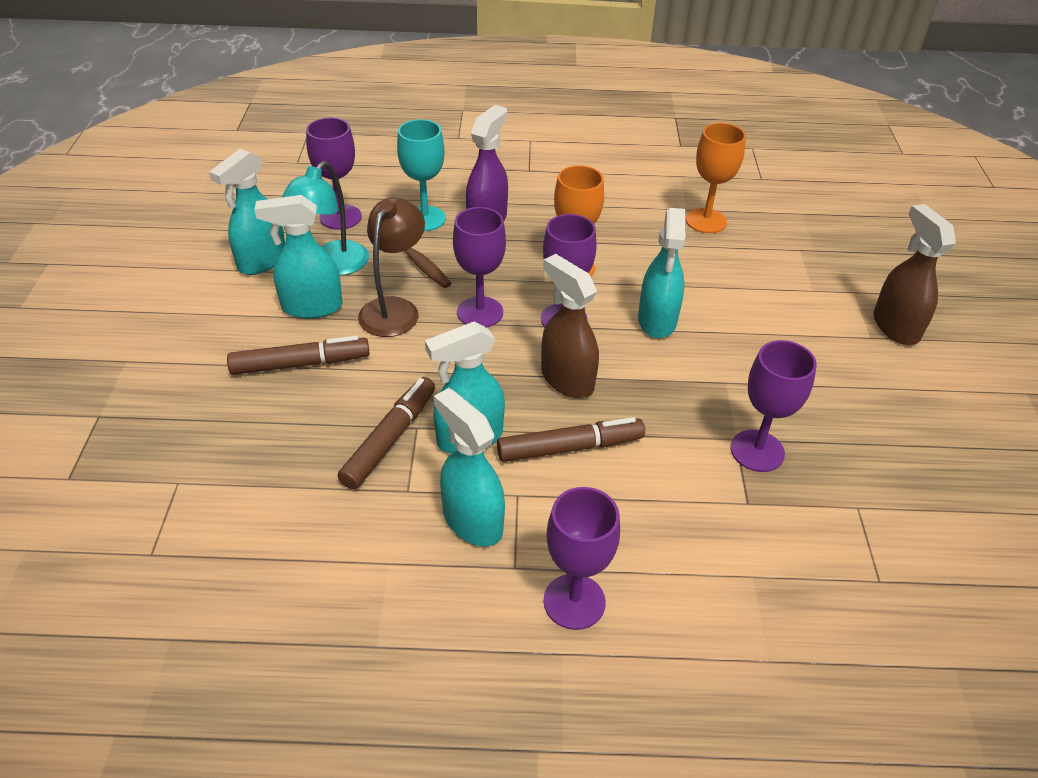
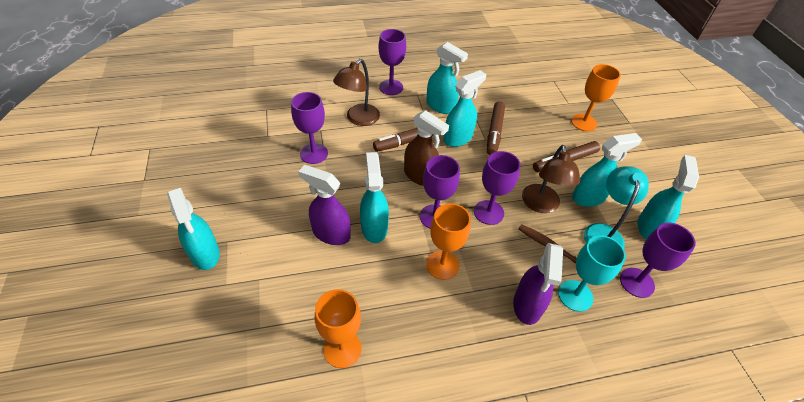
camera: 165 degrees right, 5 degrees up
brown spray bottle [873,204,956,345] -> turquoise spray bottle [167,188,220,270]
none -> purple spray bottle [298,165,351,245]
none -> brown lamp [333,59,380,126]
none -> orange goblet [571,64,621,131]

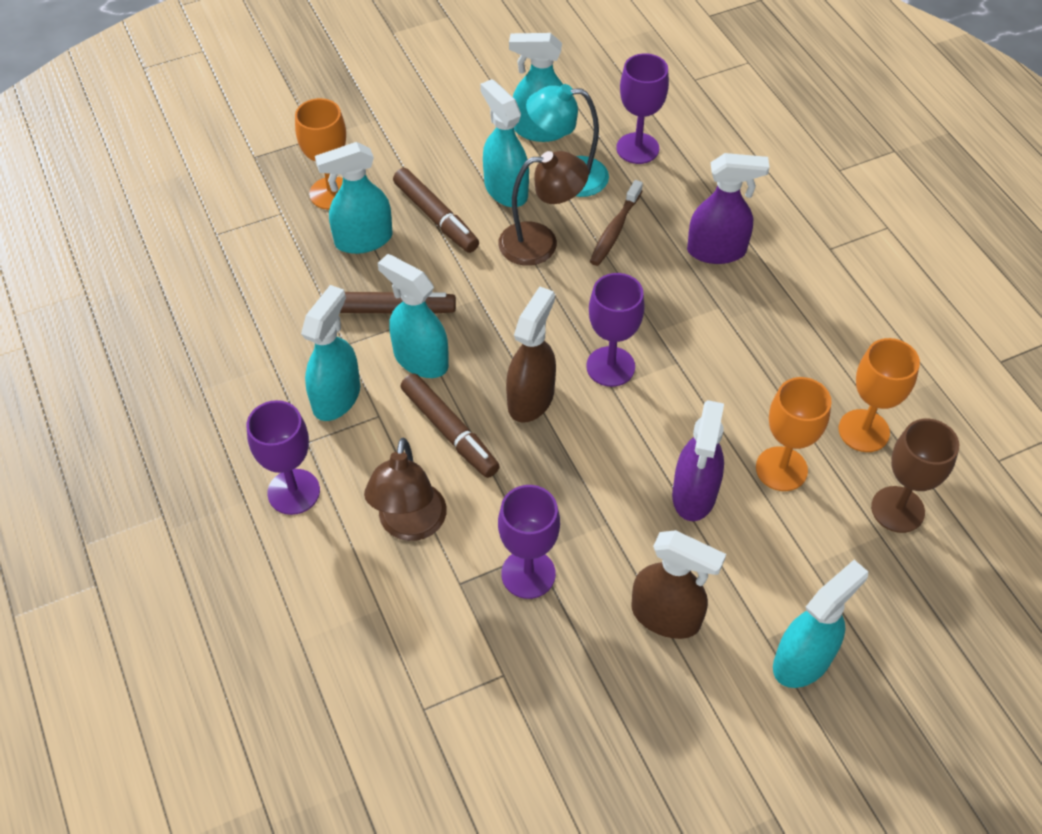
camera: 100 degrees left, 5 degrees up
brown lamp [333,59,380,126] -> brown lamp turned 75 degrees clockwise [364,438,447,541]
turquoise spray bottle [360,152,389,243] -> turquoise spray bottle moved to [315,142,393,254]
orange goblet [426,203,471,280] -> orange goblet moved to [756,377,832,491]
purple goblet [474,151,521,225] -> none
turquoise goblet [558,235,626,312] -> none
none -> brown spray bottle [631,530,726,639]
none -> brown goblet [871,419,959,533]

